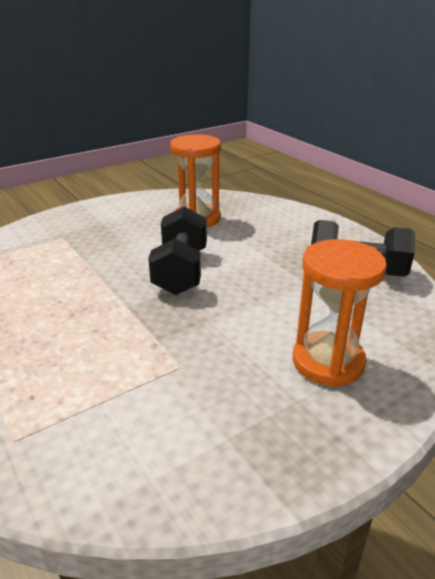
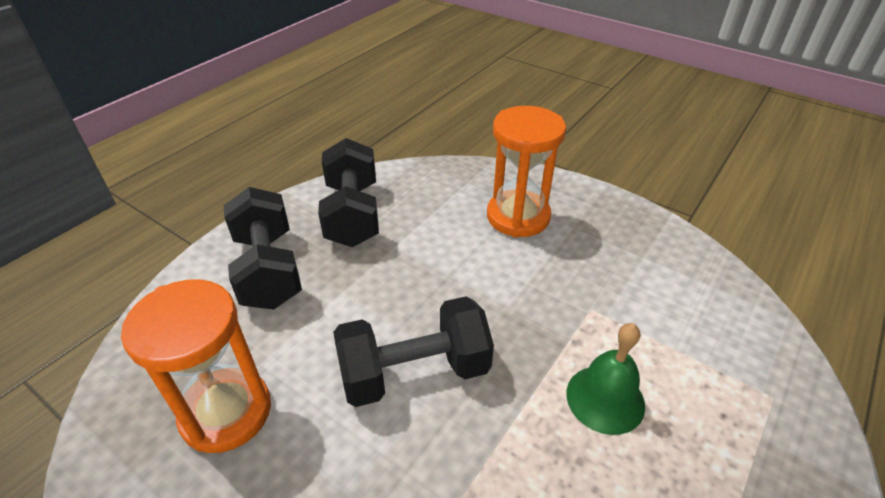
camera: 110 degrees left, 10 degrees up
none -> black dumbbell [224,187,302,309]
none -> green bell [566,323,645,435]

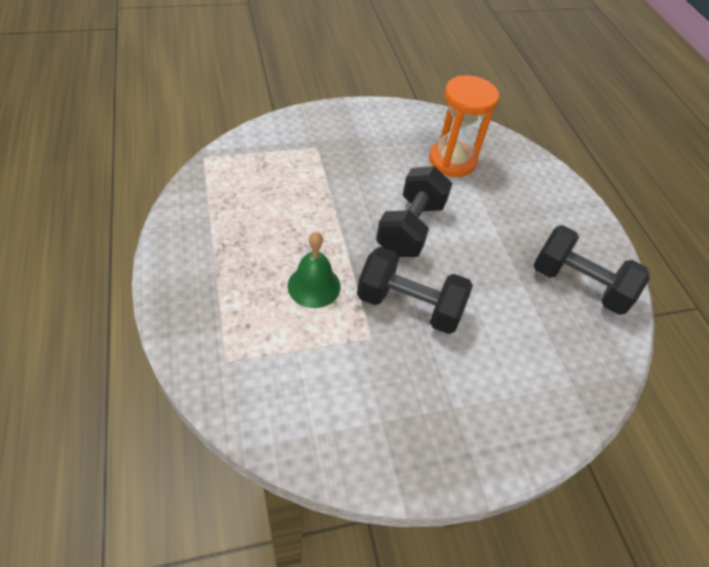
camera: 125 degrees right, 10 degrees up
black dumbbell [224,187,302,309] -> black dumbbell moved to [357,247,473,334]
orange hourglass [487,106,566,238] -> none

